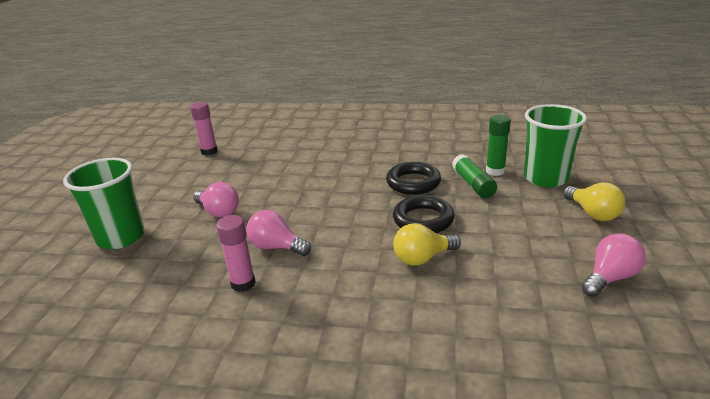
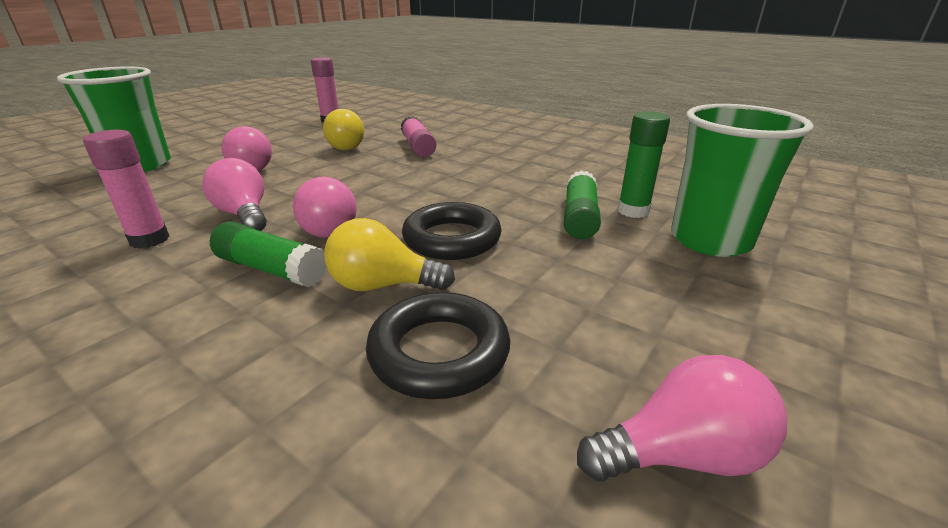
camera: 25 degrees right, 0 degrees up
black ring [386,162,441,195] -> black ring moved to [366,292,510,399]
yellow light bulb [563,182,625,221] -> yellow light bulb moved to [323,109,364,150]
none -> green glue stick [210,221,327,287]
none -> pink light bulb [293,177,357,238]
none -> pink glue stick [401,116,436,157]

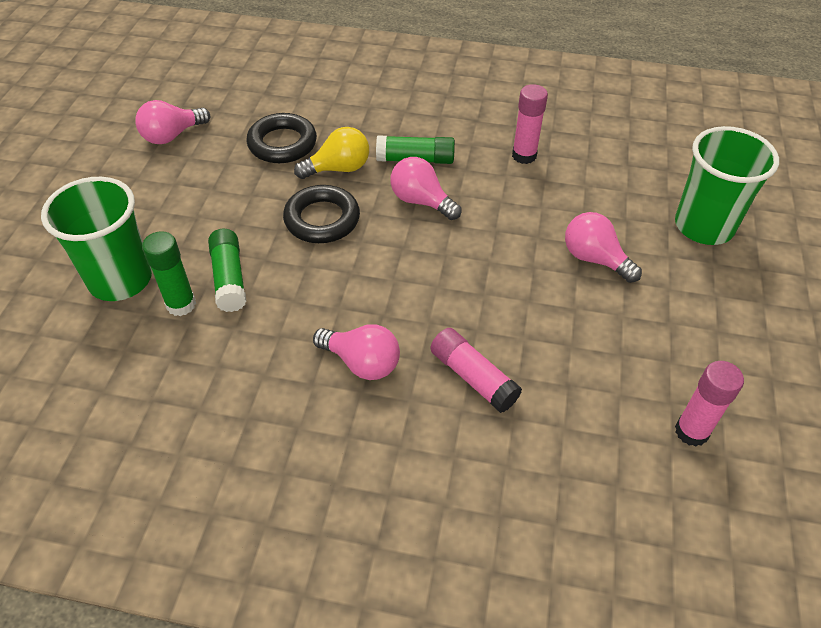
camera: 155 degrees right, 20 degrees up
pink light bulb [202,158,266,231] -> pink light bulb moved to [313,324,400,380]
yellow light bulb [323,109,364,150] -> none

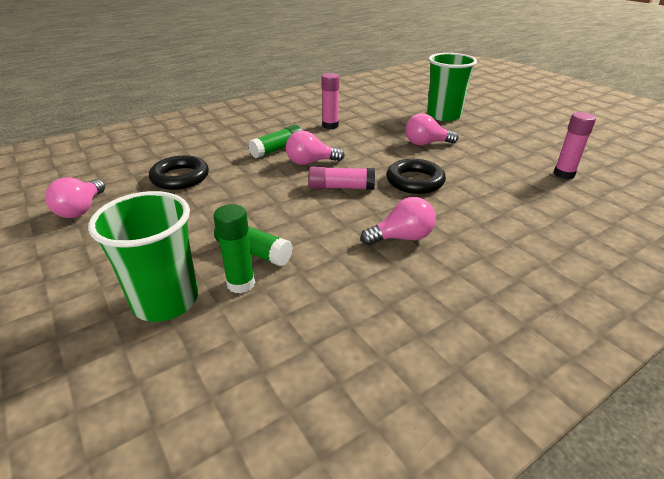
camera: 45 degrees left, 15 degrees down
black ring [283,185,360,243] -> black ring moved to [386,159,446,194]
yellow light bulb [294,127,369,179] -> none
pink glue stick [430,328,522,413] -> pink glue stick moved to [308,167,375,190]

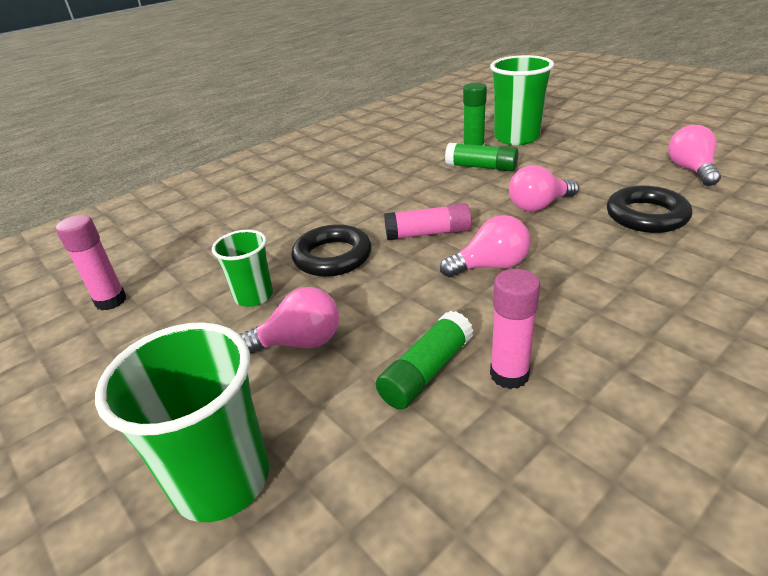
camera: 175 degrees right, 0 degrees up
green glue stick [248,125,302,158] -> green glue stick moved to [376,311,474,410]
pink light bulb [361,197,436,245] -> pink light bulb moved to [509,165,579,212]
none -> green cup [212,230,273,307]

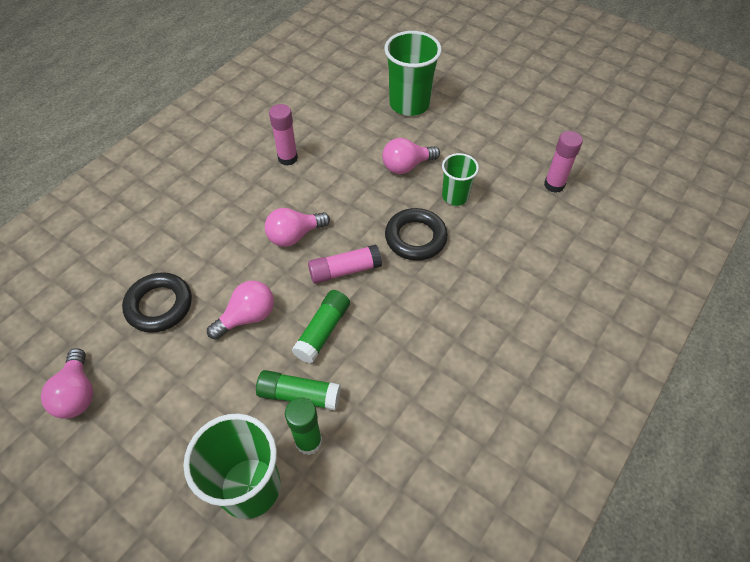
camera: 165 degrees right, 20 degrees up
green glue stick [376,311,474,410] -> green glue stick moved to [292,290,350,363]

